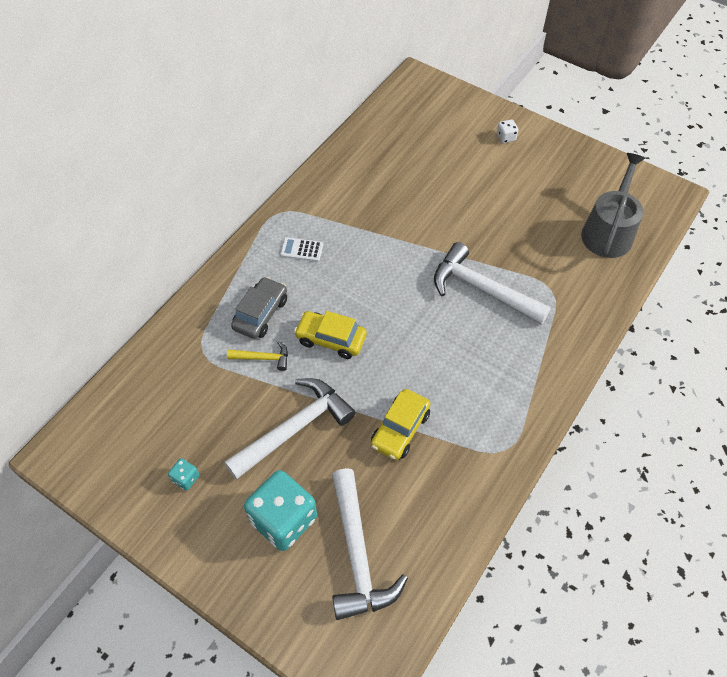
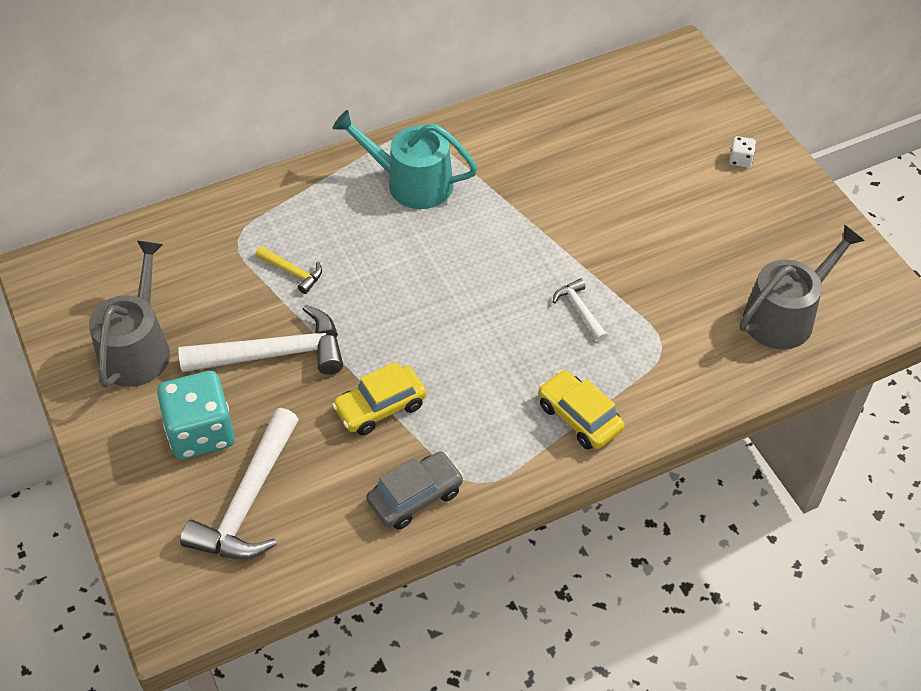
camera: 30 degrees right, 5 degrees down
turquoise dice [168,458,199,491] -> grey watering can [89,241,170,388]
grey car [231,277,287,339] -> grey car moved to [367,452,464,530]
white calculator [280,237,323,262] -> turquoise watering can [333,110,478,209]
yellow car [294,311,367,359] -> yellow car moved to [538,370,624,449]
white hammer [434,242,551,325] -> white hammer [553,278,608,342], size x0.48

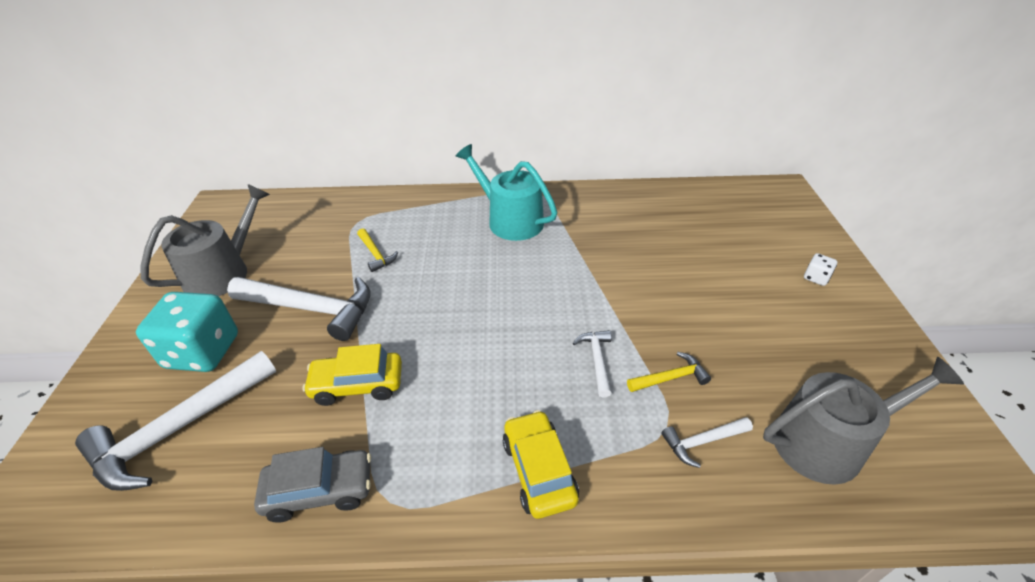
camera: 25 degrees right, 10 degrees down
none -> yellow hammer [627,352,711,392]
none -> white hammer [661,417,753,468]

